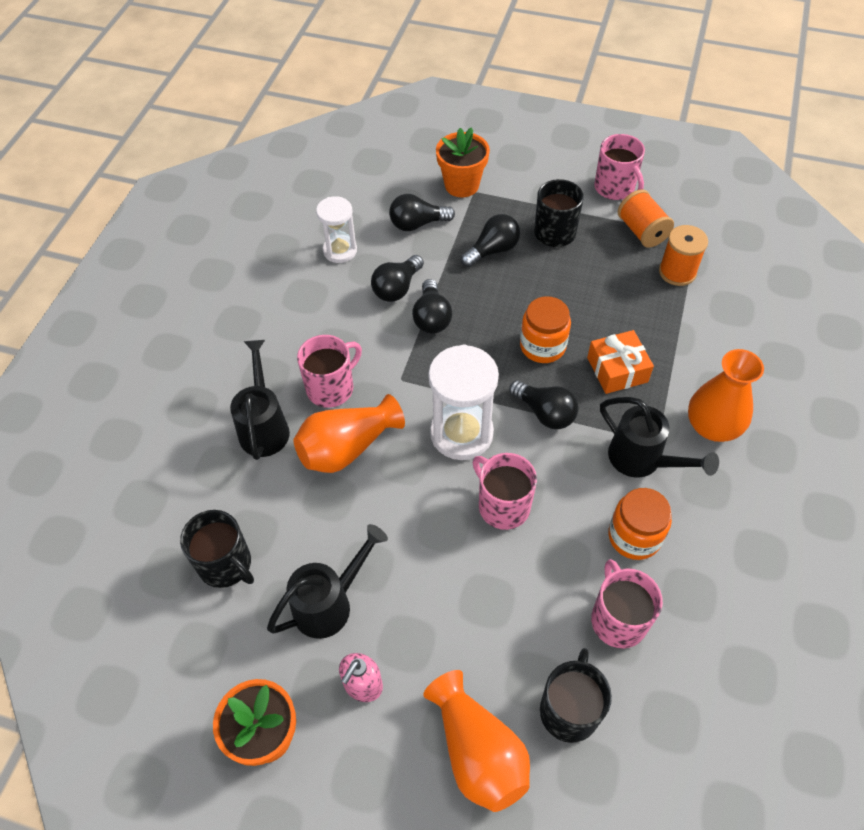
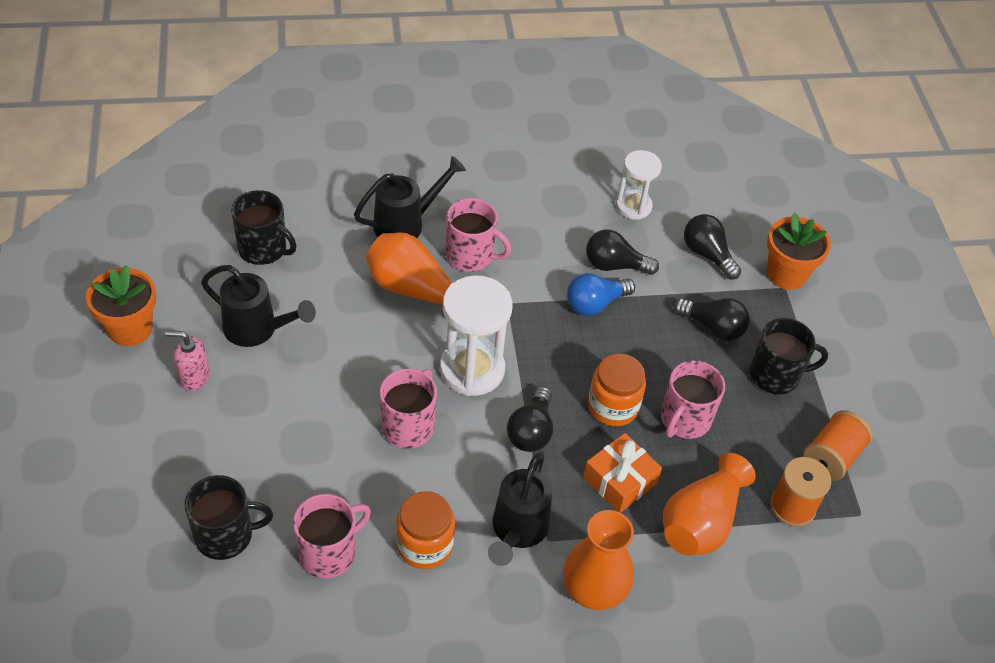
camera: 60 degrees right, 5 degrees down
black mug [180,510,254,588] -> black mug turned 75 degrees counterclockwise [231,190,296,265]
black light bulb [412,279,452,334] -> blue light bulb [567,273,635,316]
orange vase [423,670,530,812] -> orange vase moved to [663,453,756,556]
pink mug [594,134,645,200] -> pink mug moved to [661,360,725,439]

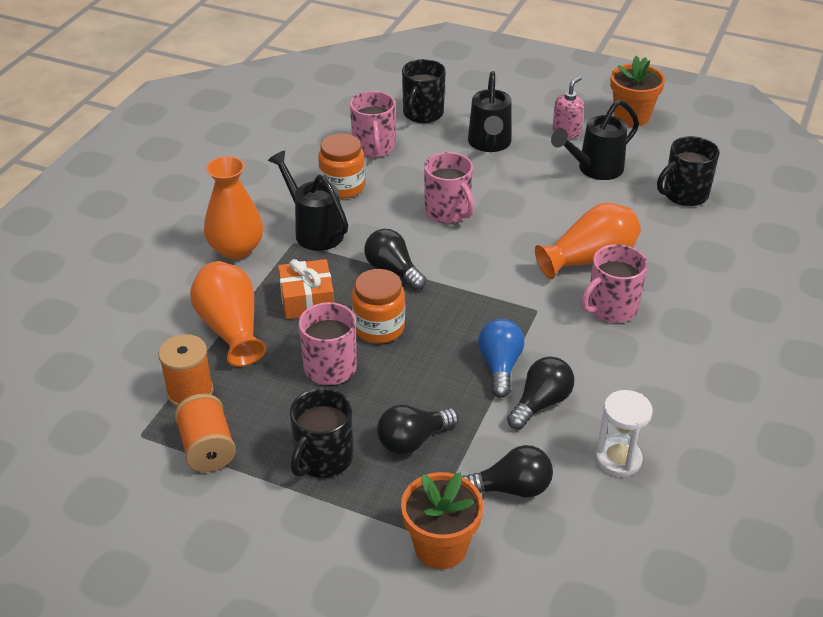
camera: 125 degrees right, 10 degrees down
black watering can [354,156,466,238] -> black watering can moved to [468,71,512,152]
white hourglass [440,275,512,396] -> none

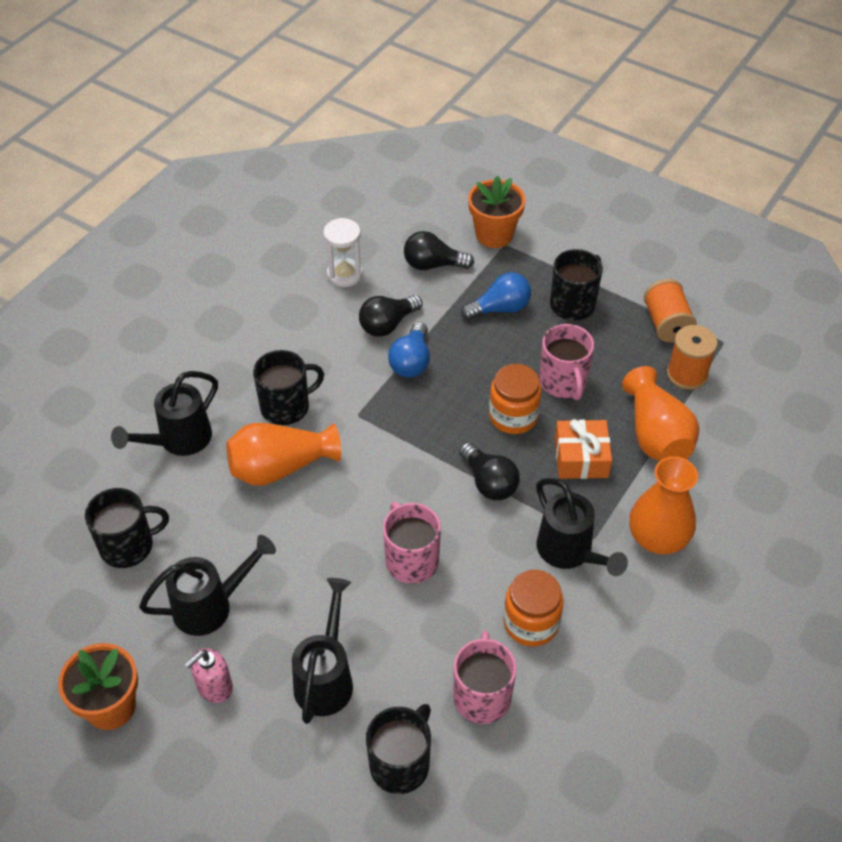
camera: 170 degrees left, 10 degrees up
black light bulb [377,404,459,455] -> blue light bulb [461,272,531,320]
pink mug [581,244,648,323] -> black mug [253,350,324,425]
none -> black watering can [111,371,218,456]

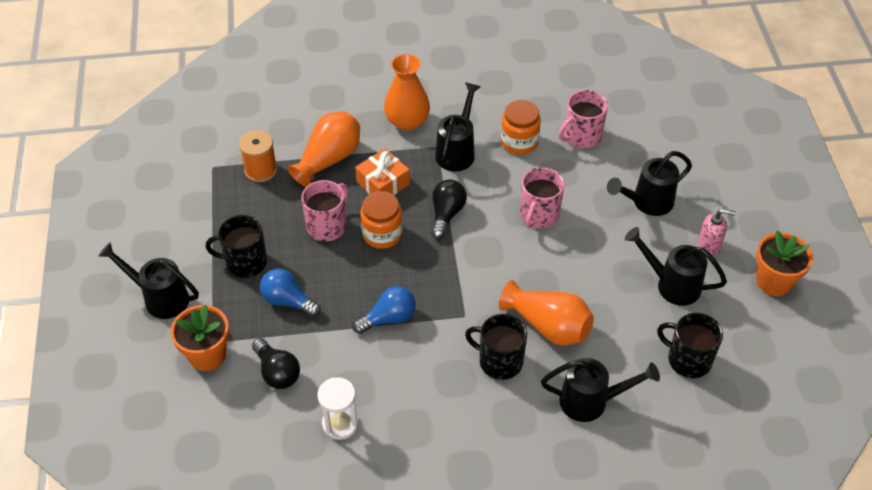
camera: 130 degrees left, 0 degrees up
black light bulb [359,295,422,337] -> none
black mug [366,704,431,794] -> none
orange spool [644,279,697,343] -> none
none -> black watering can [98,242,199,319]

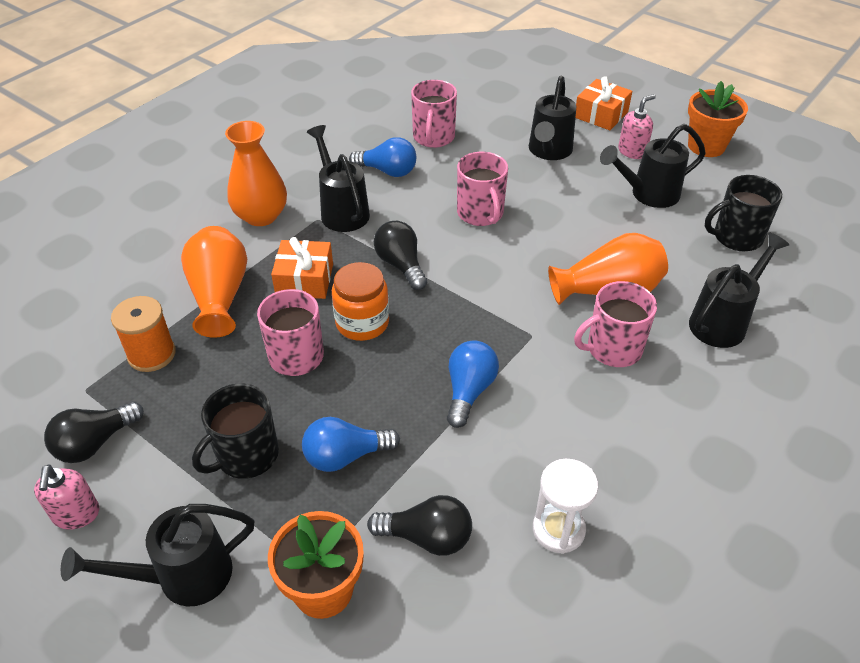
camera: 45 degrees left, 5 degrees down
black mug [465,314,527,380] -> pink mug [574,281,657,367]
orange jar [501,100,541,155] -> blue light bulb [349,137,416,177]
none -> pink soap dispenser [34,464,99,530]
none -> black light bulb [44,402,144,463]
none -> orange gift [576,76,632,130]

